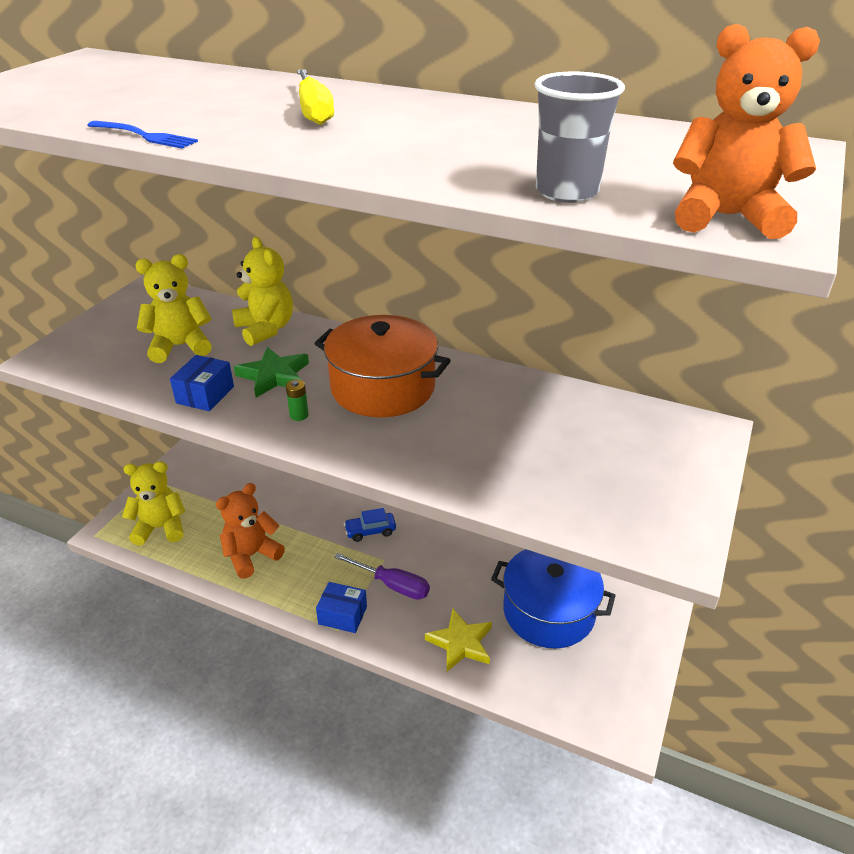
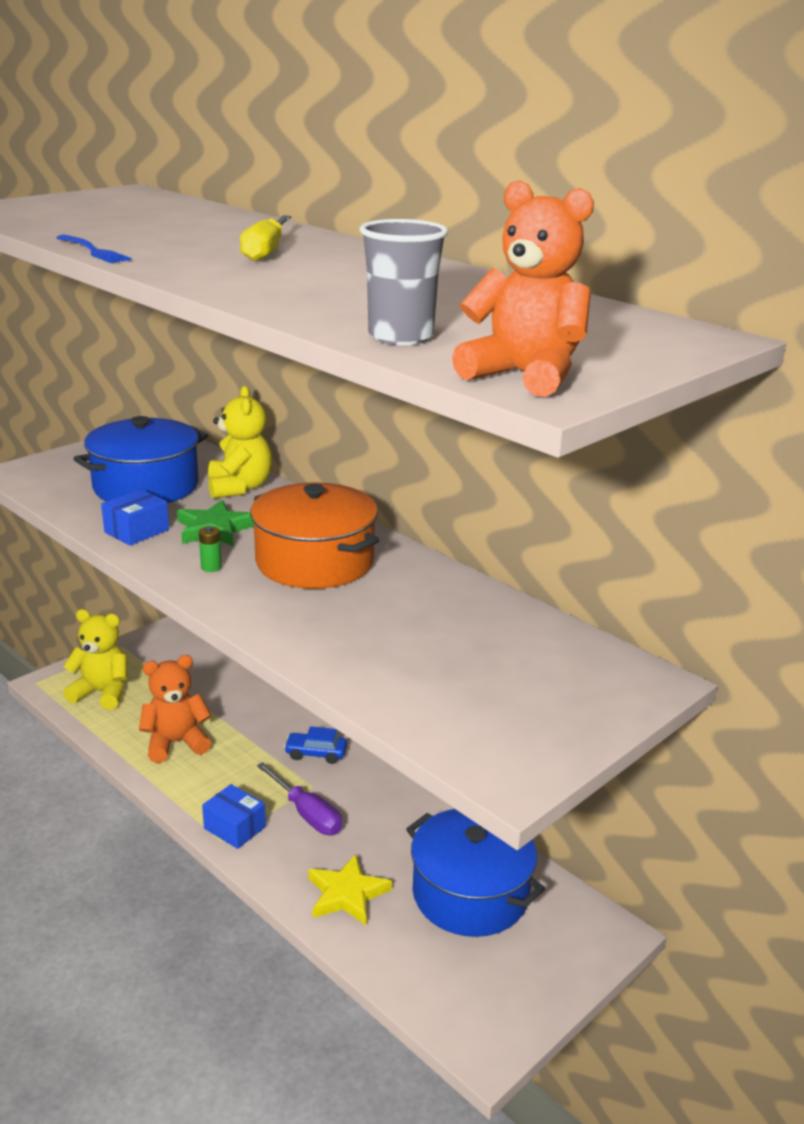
camera: 20 degrees right, 10 degrees down
yellow teddy bear [135,254,212,363] -> blue pot [73,416,208,503]

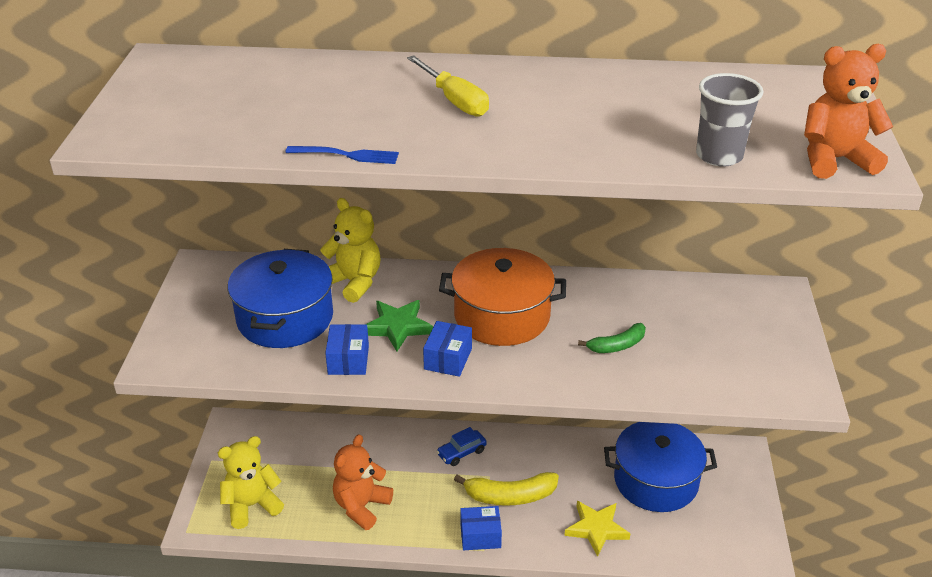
camera: 40 degrees left, 10 degrees up
green battery [199,526,222,572] -> blue box [423,321,472,377]
purple screwdriver [257,762,342,835] -> yellow banana [454,472,559,506]
none -> green banana [578,323,646,353]

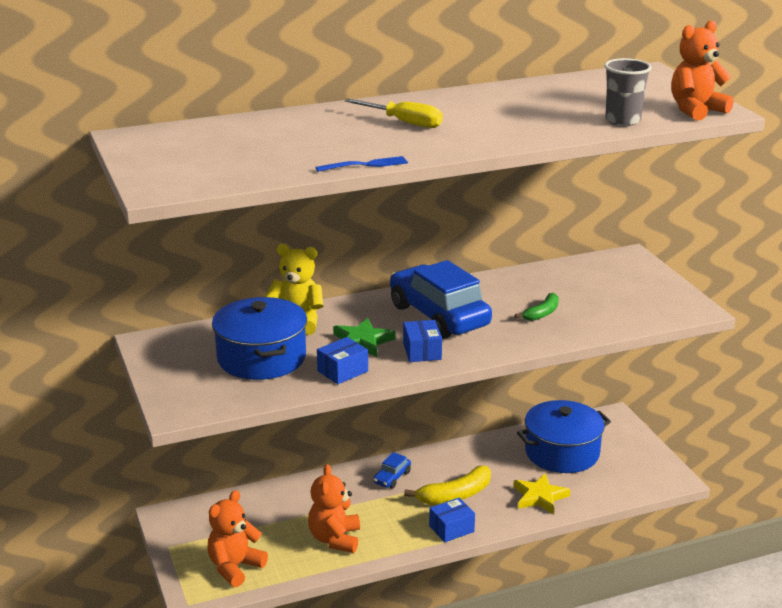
camera: 25 degrees left, 10 degrees down
yellow teddy bear [218,436,284,529] -> orange teddy bear [207,490,268,587]
blue box [325,324,369,375] -> blue box turned 75 degrees clockwise [317,337,368,384]
orange pot [439,248,566,346] -> blue car [390,260,492,339]

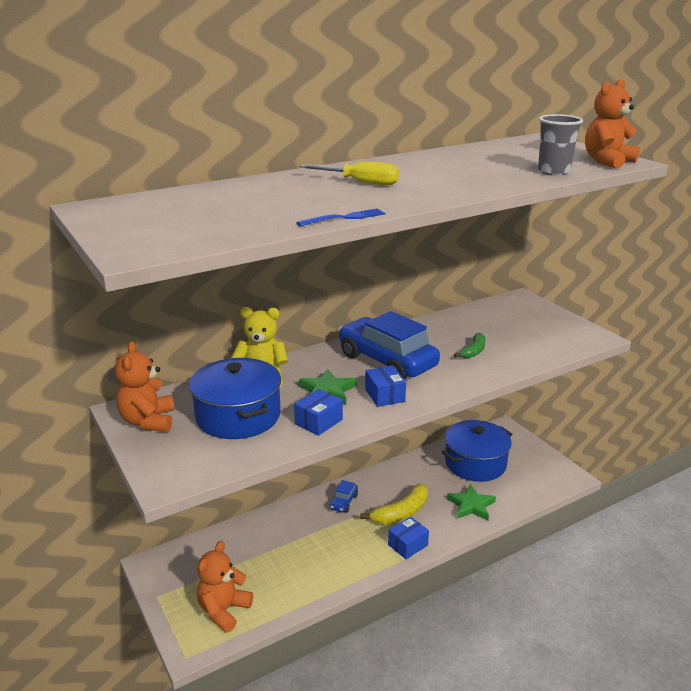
camera: 10 degrees left, 0 degrees up
orange teddy bear [308,464,360,553] -> orange teddy bear moved to [115,341,175,432]
yellow star [513,474,570,514] -> green star [447,484,496,520]

